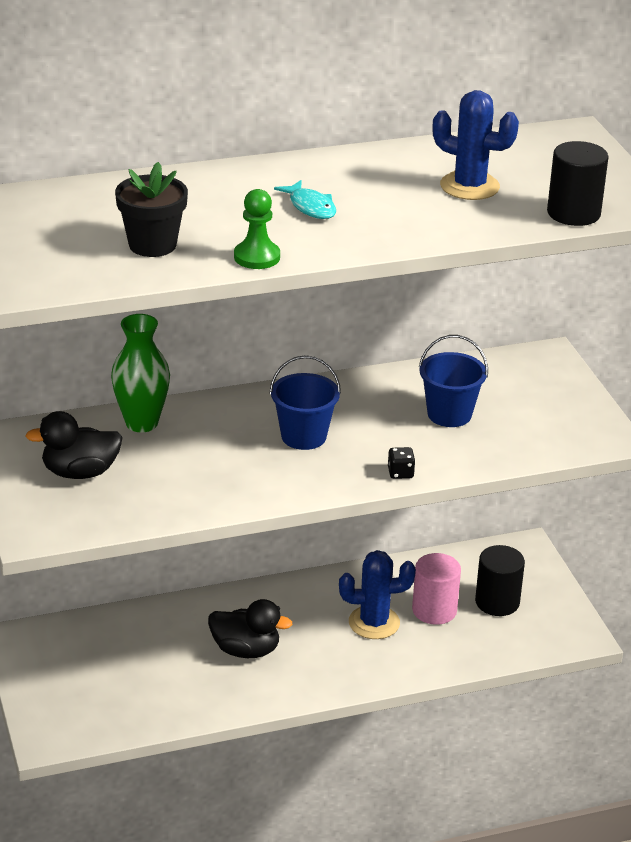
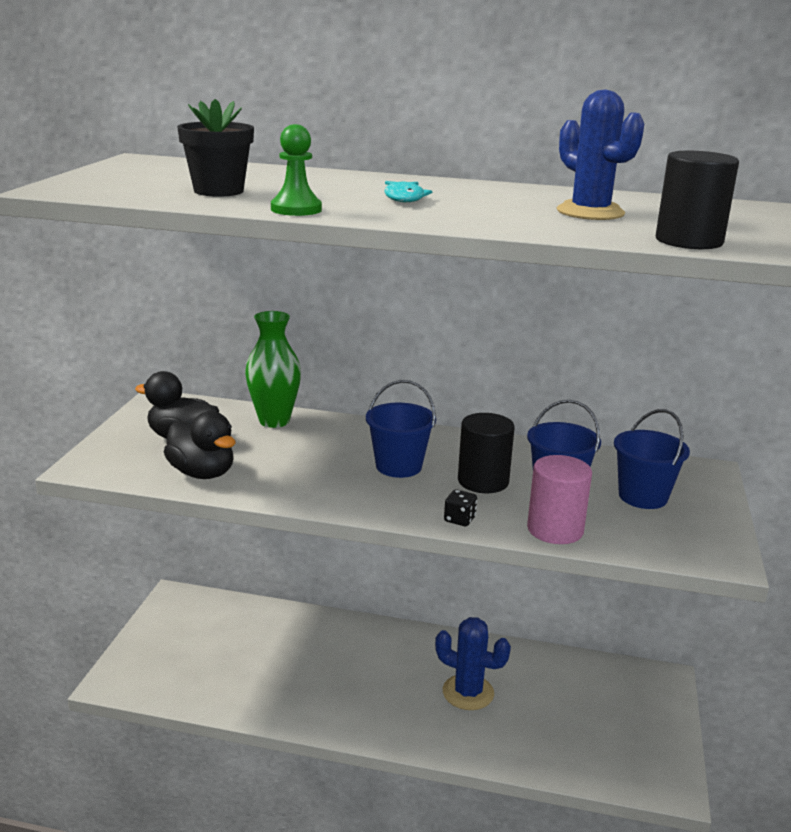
camera: 30 degrees right, 10 degrees down
black duck [208,599,293,658] -> black duck moved to [164,411,235,479]
pink cylinder [412,553,461,625] -> pink cylinder moved to [527,455,592,544]
black cylinder [475,545,525,616] -> black cylinder moved to [458,413,515,493]
none -> blue bucket [614,409,690,509]

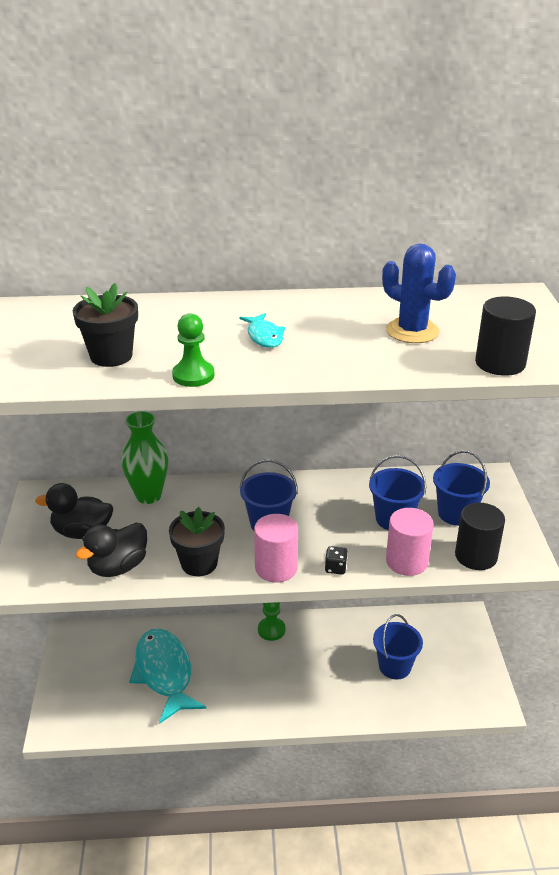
camera: 15 degrees left, 10 degrees up
black duck [164,411,235,479] -> black duck turned 105 degrees clockwise [76,523,147,577]
blue cactus [435,617,511,710] -> none
black cylinder [458,413,515,493] -> black cylinder moved to [455,503,505,570]
none -> turquoise fish [129,629,206,724]
none -> black flower pot [169,507,225,576]
none -> pink cylinder [254,514,298,583]
none -> green pawn [258,602,285,641]
none -> blue bucket [373,614,423,679]

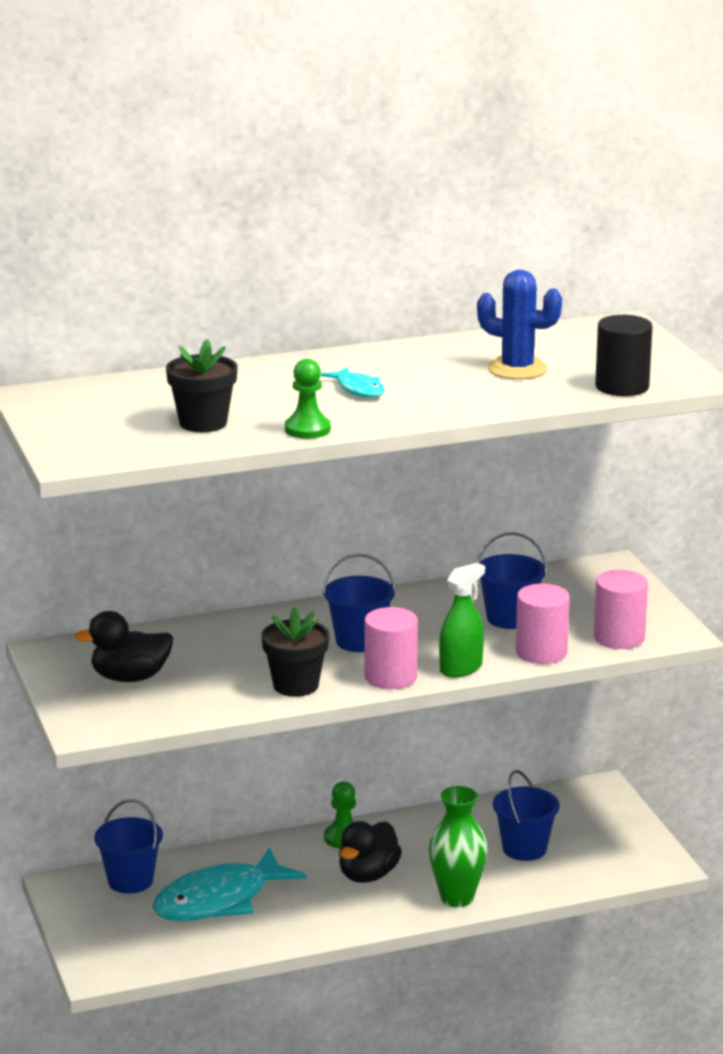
camera: 15 degrees left, 10 degrees down
black duck [76,523,147,577] -> black duck moved to [339,821,402,883]
green vase [121,411,168,504] -> green vase moved to [429,786,488,907]
turquoise fish [129,629,206,724] -> turquoise fish turned 90 degrees counterclockwise [152,847,307,921]
black dice [325,546,348,575] -> green spray bottle [439,563,485,677]
blue bucket [433,450,490,526] -> blue bucket moved to [94,799,163,894]
black cylinder [455,503,505,570] -> pink cylinder [594,570,648,649]

